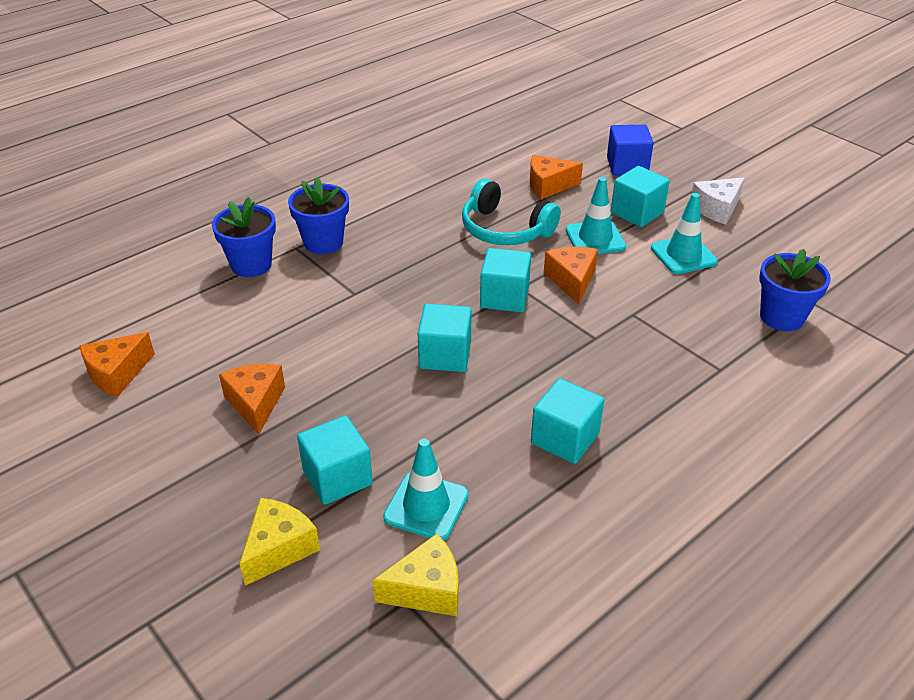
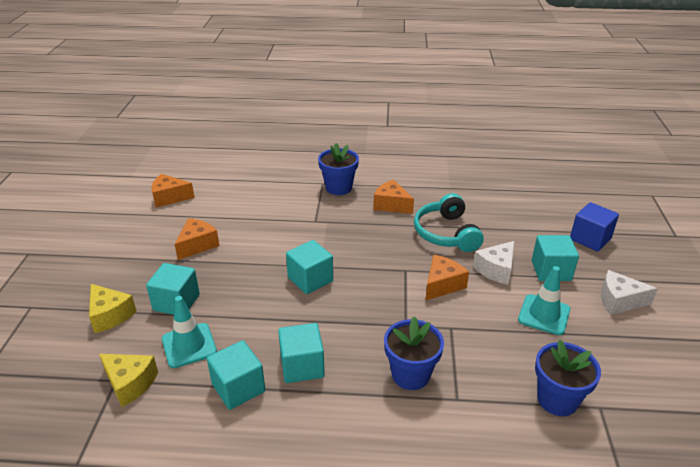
camera: 45 degrees right, 5 degrees down
blue flower pot [212,197,276,277] -> blue flower pot moved to [384,316,444,390]
yellow cheese [240,498,320,586] -> yellow cheese turned 60 degrees clockwise [89,284,137,333]
turquoise cube [480,248,531,313] -> turquoise cube moved to [207,340,265,410]
orange cheese [530,155,583,200] -> orange cheese moved to [373,179,414,214]
turquoise traffic cone [566,177,626,254] -> white cheese [473,241,514,285]

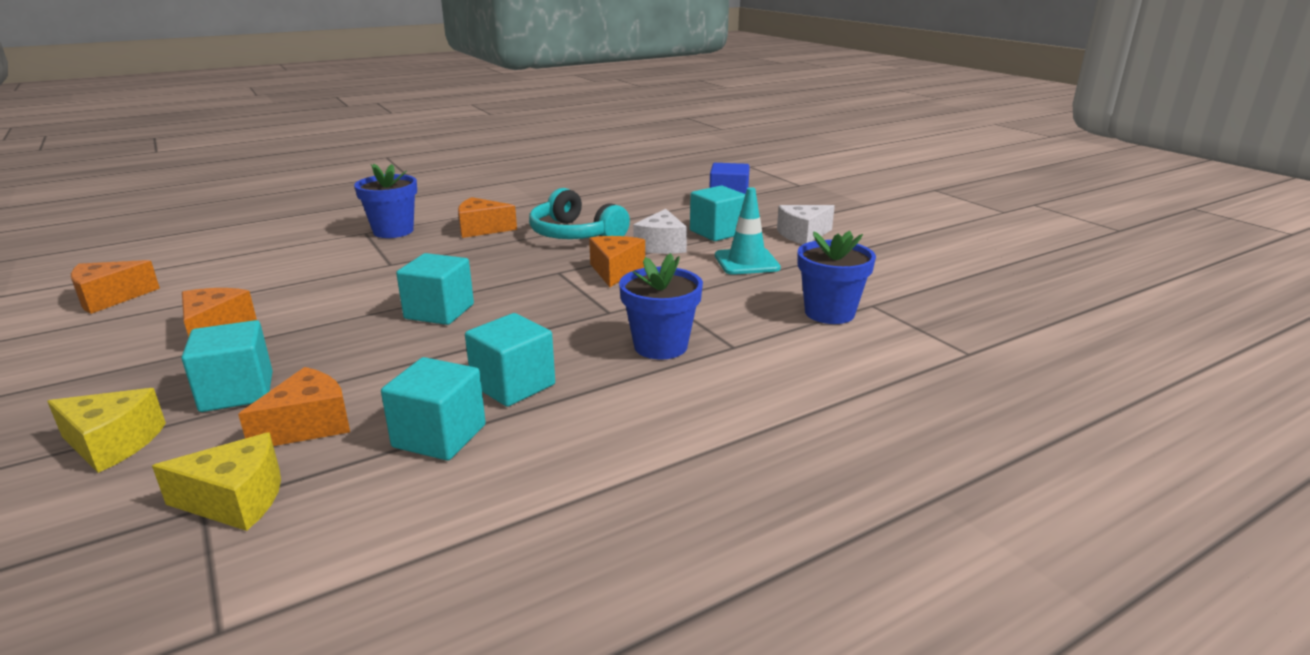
camera: 35 degrees left, 10 degrees down
turquoise traffic cone [162,296,217,368] -> orange cheese [238,367,350,446]

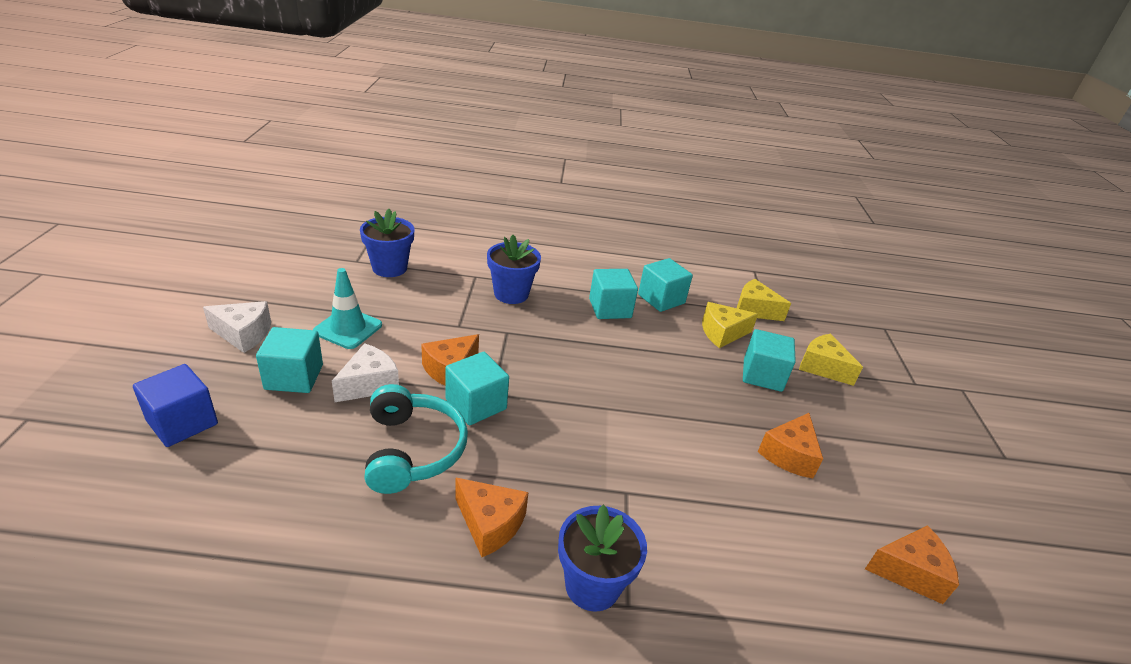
camera: 150 degrees left, 10 degrees up
orange cheese [238,367,350,446] -> yellow cheese [702,302,758,348]
turquoise cube [396,253,474,325] -> turquoise cube moved to [446,352,509,425]

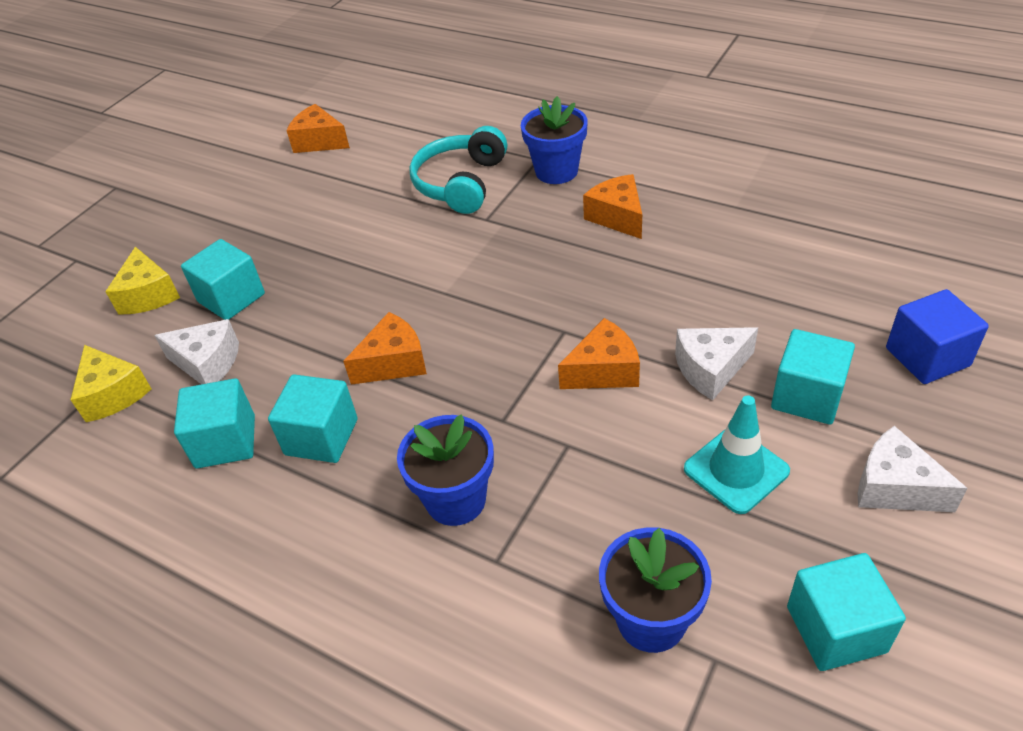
camera: 145 degrees left, 10 degrees up
turquoise headphones [364,384,468,494] -> turquoise headphones moved to [409,126,507,214]
turquoise cube [446,352,509,425] -> turquoise cube moved to [787,553,906,671]
yellow cheese [702,302,758,348] -> white cheese [154,319,239,384]
orange cheese [758,413,823,478] -> orange cheese moved to [343,312,427,385]

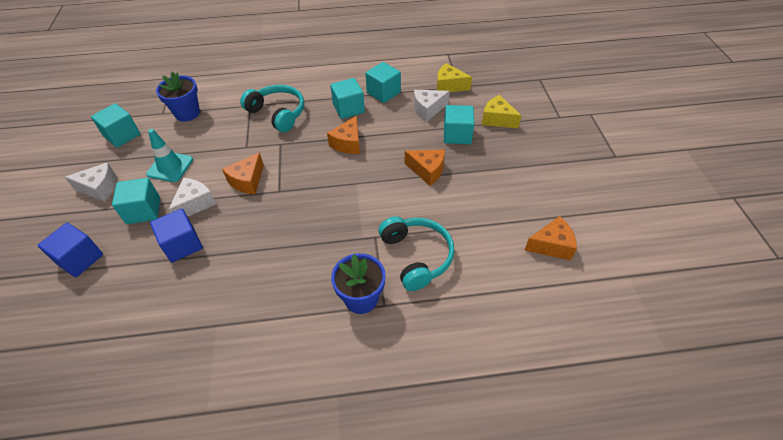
camera: 140 degrees right, 5 degrees up
blue flower pot [397,414,494,526] -> turquoise headphones [240,85,304,132]
orange cheese [583,174,642,239] -> orange cheese moved to [405,150,445,186]
none -> blue cube [150,209,203,262]

